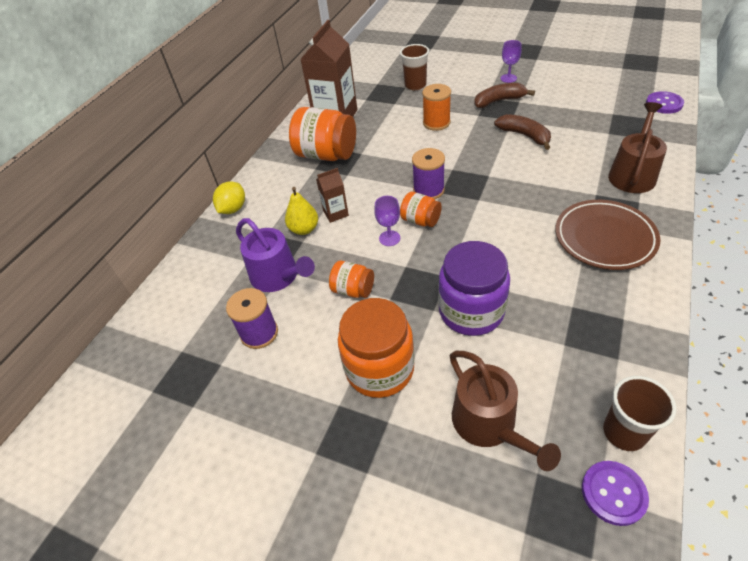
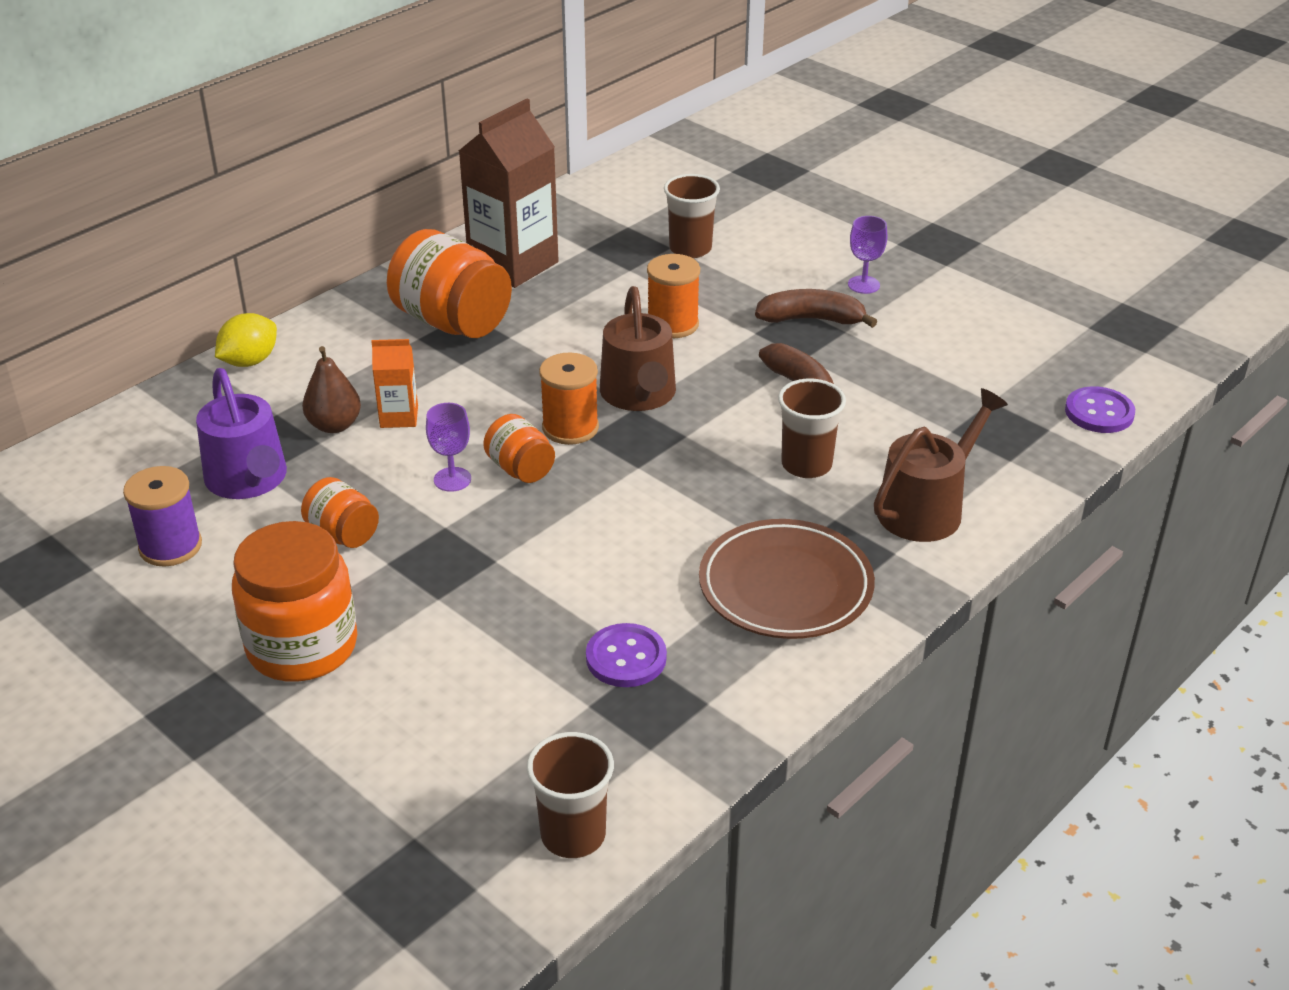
camera: 15 degrees right, 10 degrees down
yellow pear [285,187,318,235] -> brown pear [302,346,361,433]
brown carton [316,168,349,223] -> orange carton [371,339,418,428]
purple spool [412,148,445,199] -> orange spool [539,353,599,445]
purple jar [438,241,510,336] -> none
brown watering can [450,351,561,471] -> brown watering can moved to [600,286,676,411]
purple button [582,461,649,526] -> purple button moved to [586,623,667,687]
none -> brown cup [778,379,846,478]

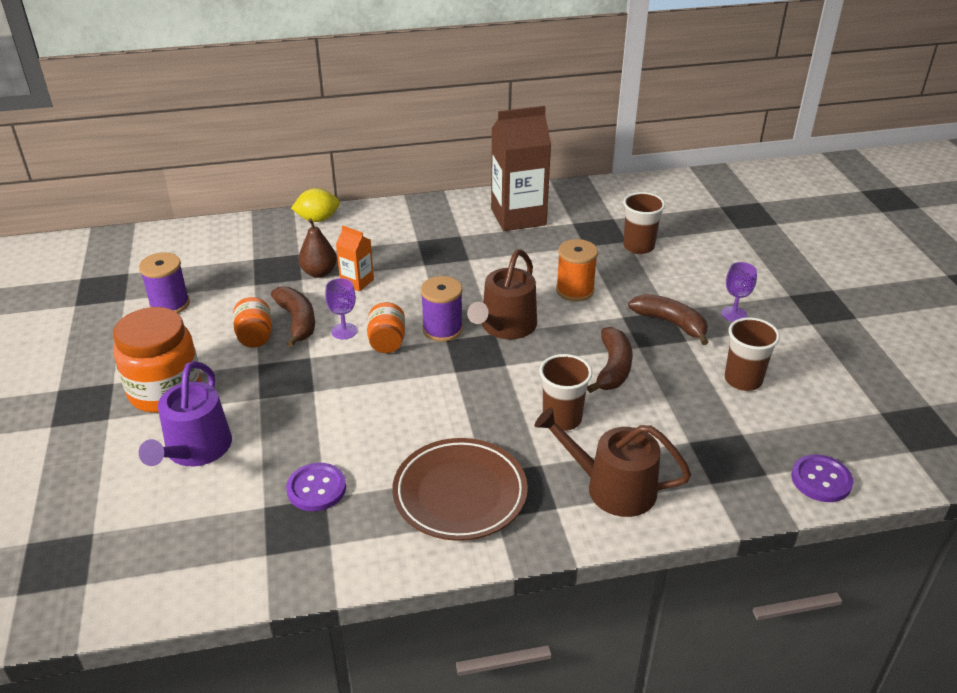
camera: 35 degrees right, 0 degrees up
purple watering can [196,368,287,499] -> purple watering can moved to [139,361,232,466]
orange jar [387,229,512,338] -> none
brown cup [527,732,614,858] -> brown cup moved to [725,317,780,391]
orange spool [539,353,599,445] -> purple spool [421,276,463,342]
brown watering can [874,388,1008,542] -> brown watering can turned 150 degrees counterclockwise [534,408,691,517]
none -> brown banana [271,286,315,347]

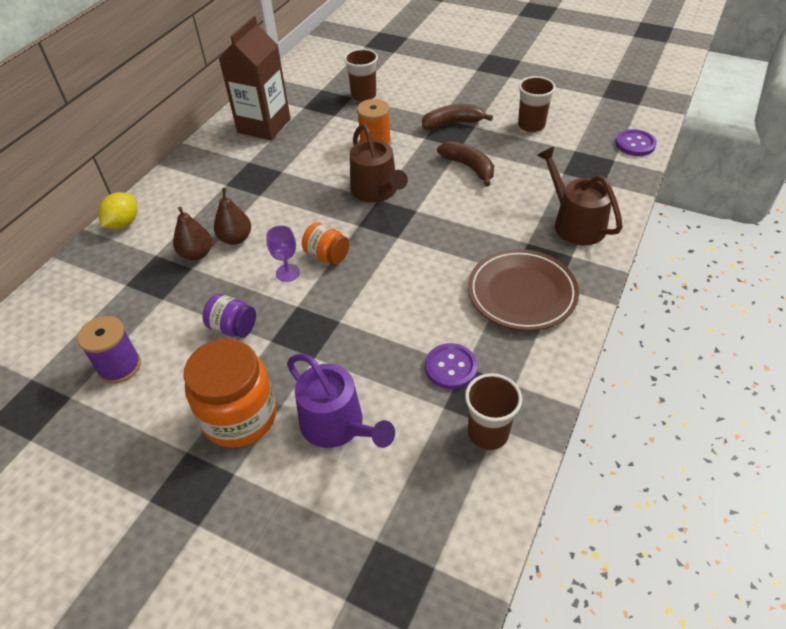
camera: 50 degrees left, 10 degrees up
orange jar [233,297,272,347] -> purple jar [203,294,256,338]
brown banana [271,286,315,347] -> none
orange carton [336,225,374,292] -> brown pear [214,188,251,245]
purple spool [421,276,463,342] -> none
brown watering can [534,408,691,517] -> brown watering can turned 90 degrees clockwise [537,147,623,245]
brown cup [539,354,592,431] -> brown cup moved to [465,373,522,450]
purple goblet [721,262,757,322] -> none

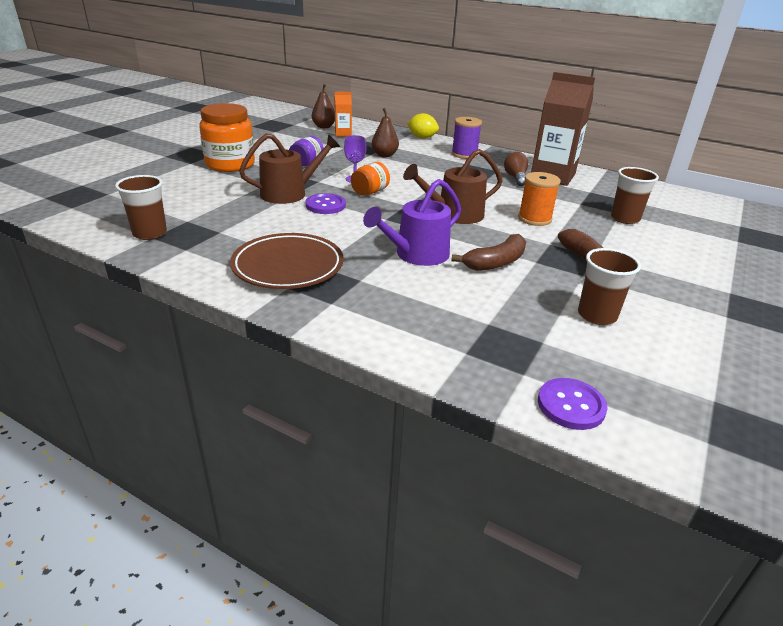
camera: 90 degrees right, 15 degrees down
purple spool [77,316,141,384] -> purple spool moved to [452,117,482,159]
brown pear [214,188,251,245] -> brown pear moved to [312,84,335,128]
purple watering can [287,354,395,448] -> purple watering can moved to [363,179,461,266]
purple button [425,343,478,389] -> purple button moved to [306,193,346,214]
brown watering can [537,147,623,245] -> brown watering can moved to [239,133,340,204]
none -> orange carton [335,92,352,137]
none -> brown light bulb [504,152,528,186]

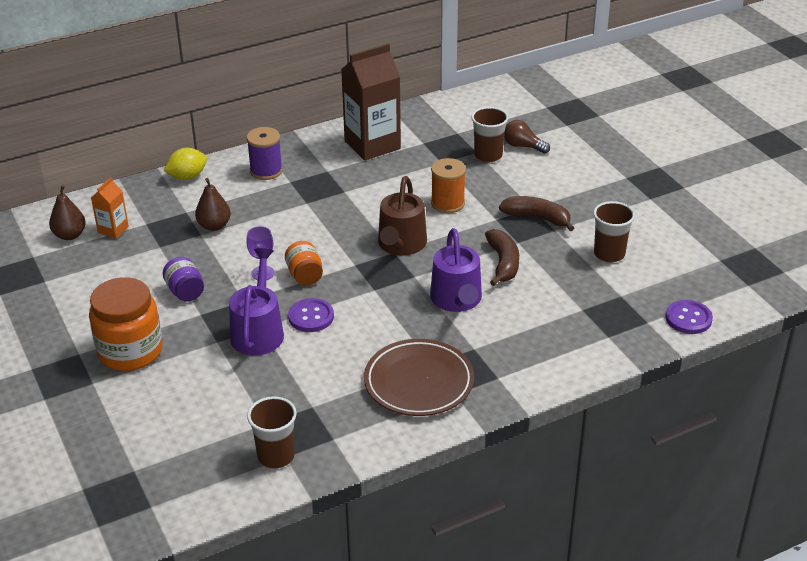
camera: 55 degrees left, 5 degrees up
brown watering can [239,133,340,204] -> purple watering can [229,248,284,356]
brown light bulb [504,152,528,186] -> brown light bulb moved to [504,120,550,154]

